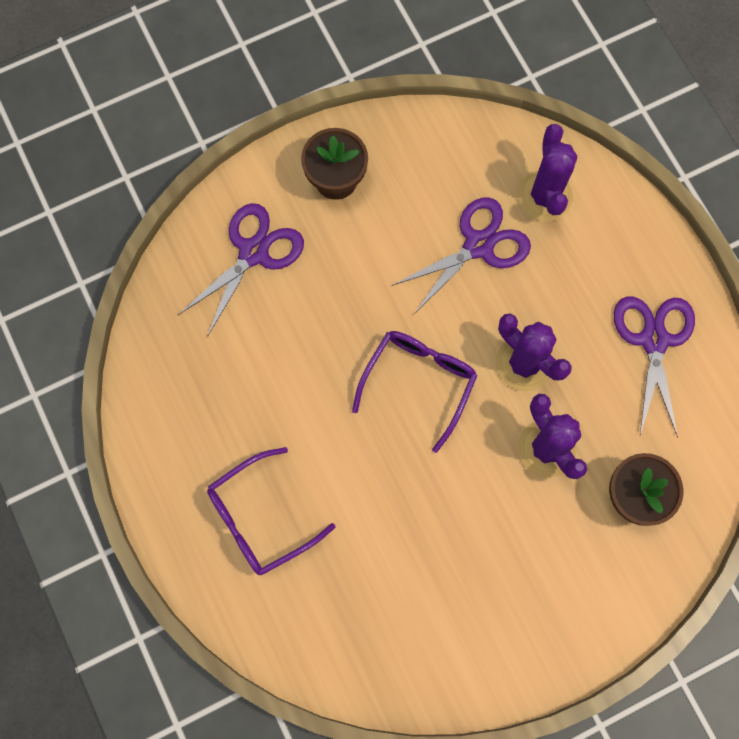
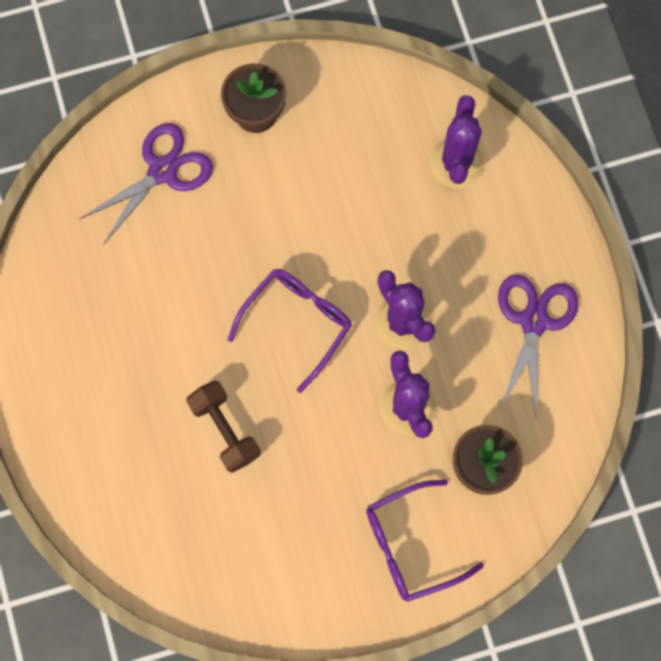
camera: 10 degrees right, 0 degrees up
purple glasses [207,447,335,575] -> purple glasses moved to [366,480,484,602]
purple scissors [391,197,531,314] -> none
none -> brown dumbbell [186,380,261,473]

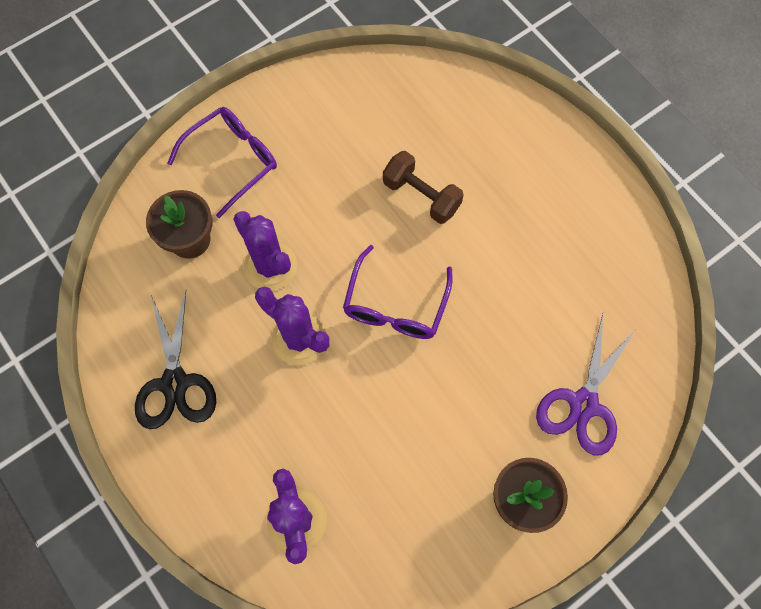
camera: 160 degrees right, 5 degrees down
purple scissors [498,274,579,419] -> black scissors [135,291,216,429]

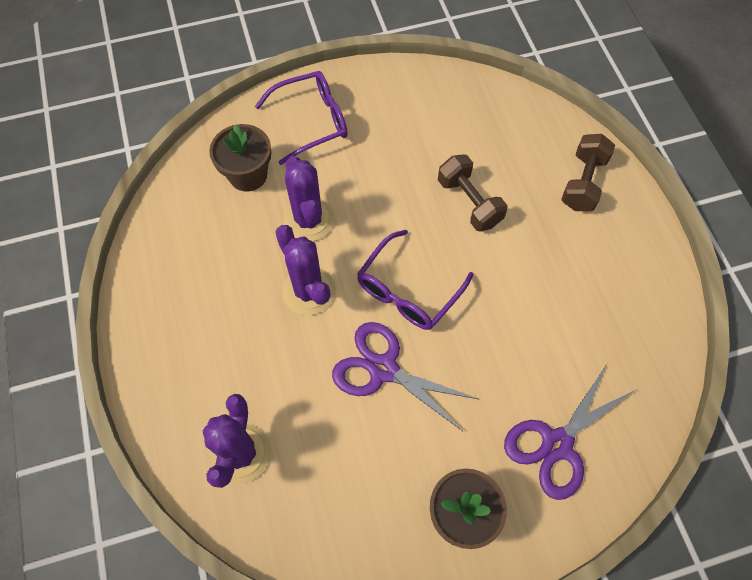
camera: 20 degrees right, 5 degrees down
black scissors [135,291,216,429] -> none
none -> purple scissors [332,322,478,431]
none -> brown dumbbell [561,134,615,211]

